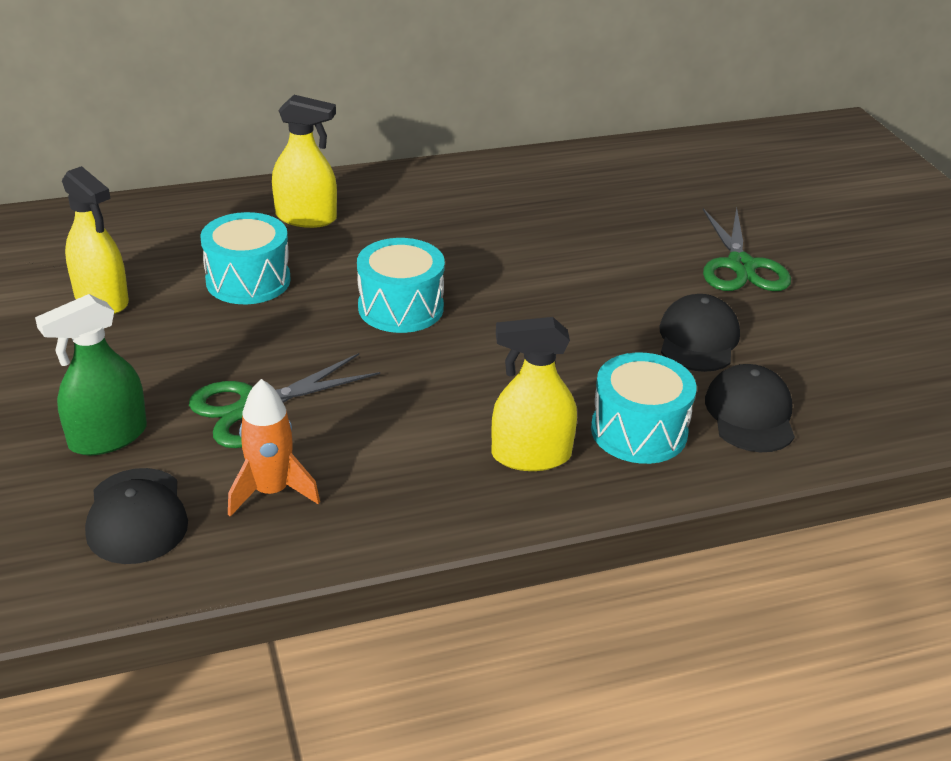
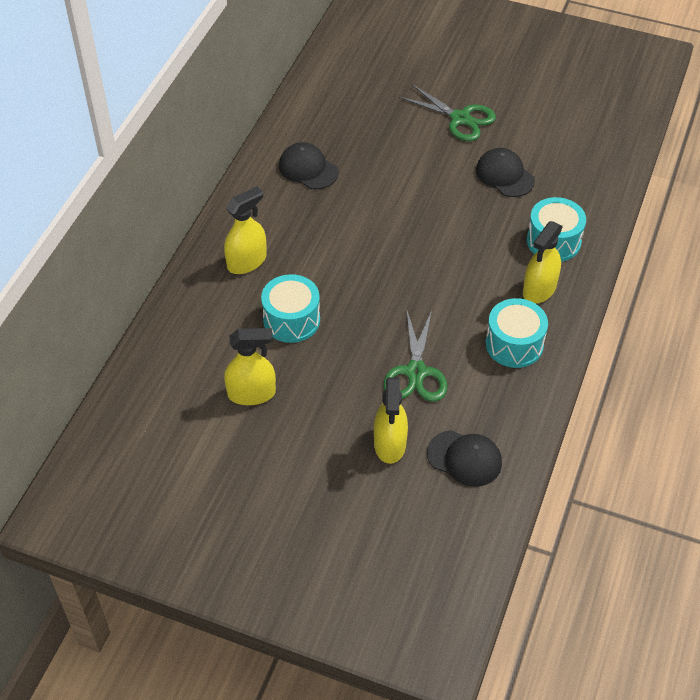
camera: 50 degrees left, 15 degrees up
green spray bottle [35,294,147,455] -> yellow spray bottle [374,377,408,464]
orange rocket [228,379,320,517] -> none
turquoise drum [357,238,445,333] -> turquoise drum moved to [486,298,548,368]
black cap [705,364,795,452] -> black cap moved to [279,142,339,189]

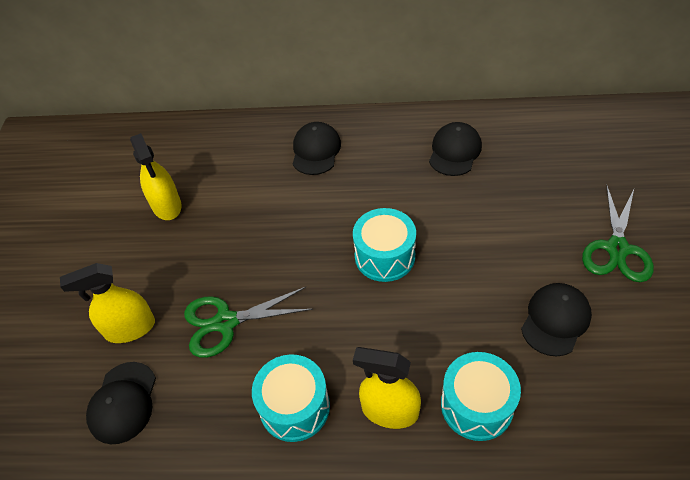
camera: 75 degrees right, 0 degrees up
yellow spray bottle [224,186,267,274] -> black cap [293,122,341,175]
turquoise drum [261,274,320,343] -> turquoise drum moved to [353,208,416,282]

